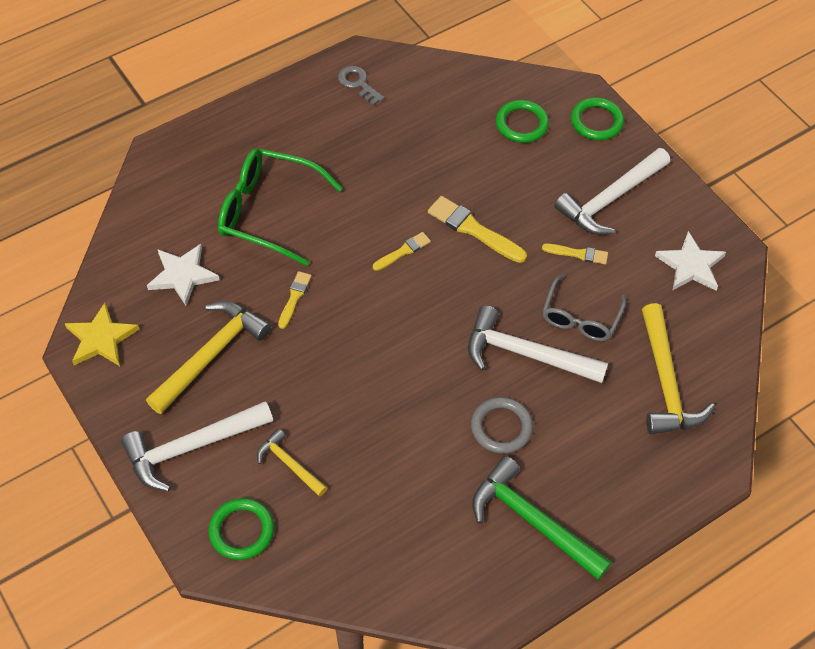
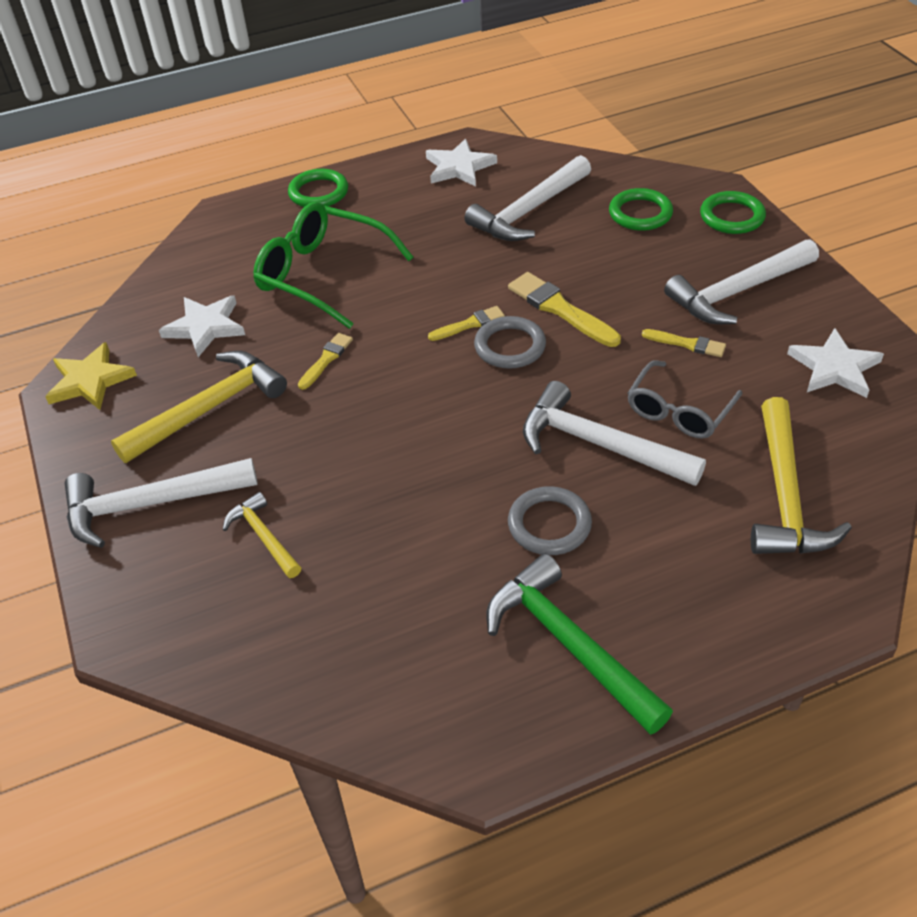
camera: 15 degrees right, 10 degrees down
green ring [208,498,274,560] -> green ring moved to [288,169,348,207]
grey key [338,66,384,105] -> white star [426,139,497,187]
none -> white hammer [465,155,591,241]
none -> grey ring [474,316,546,369]

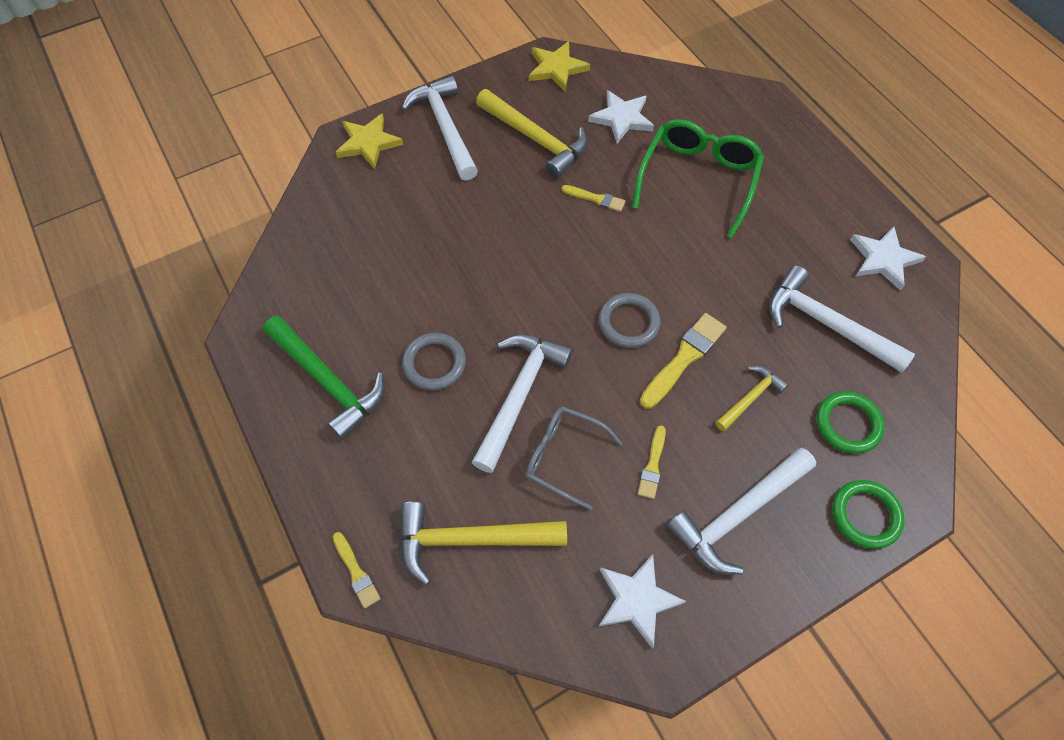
camera: 80 degrees right, 15 degrees up
yellow hammer [223,492,301,578] -> yellow hammer moved to [715,366,789,432]
green ring [288,169,348,207] -> none
yellow brush [428,306,505,341] -> yellow brush moved to [333,532,381,609]
green hammer [486,554,673,735] -> green hammer turned 90 degrees clockwise [263,316,385,440]
white hammer [664,239,819,324] -> white hammer turned 90 degrees counterclockwise [666,448,816,575]
none -> yellow star [335,113,403,169]

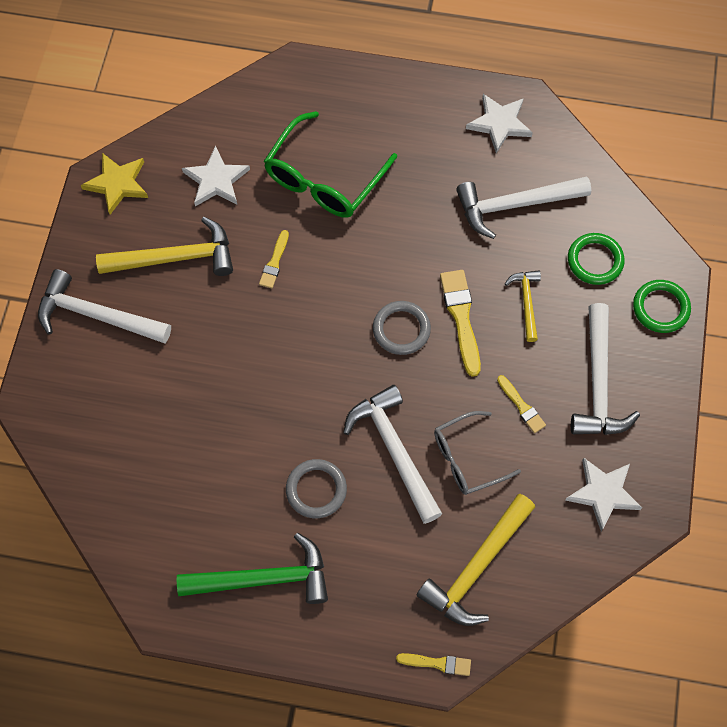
camera: 50 degrees left, 5 degrees up
yellow star [335,113,403,169] -> none
yellow brush [561,185,625,212] -> yellow brush turned 135 degrees clockwise [259,230,289,289]
green glasses [632,119,764,238] -> green glasses turned 120 degrees counterclockwise [264,111,397,218]

